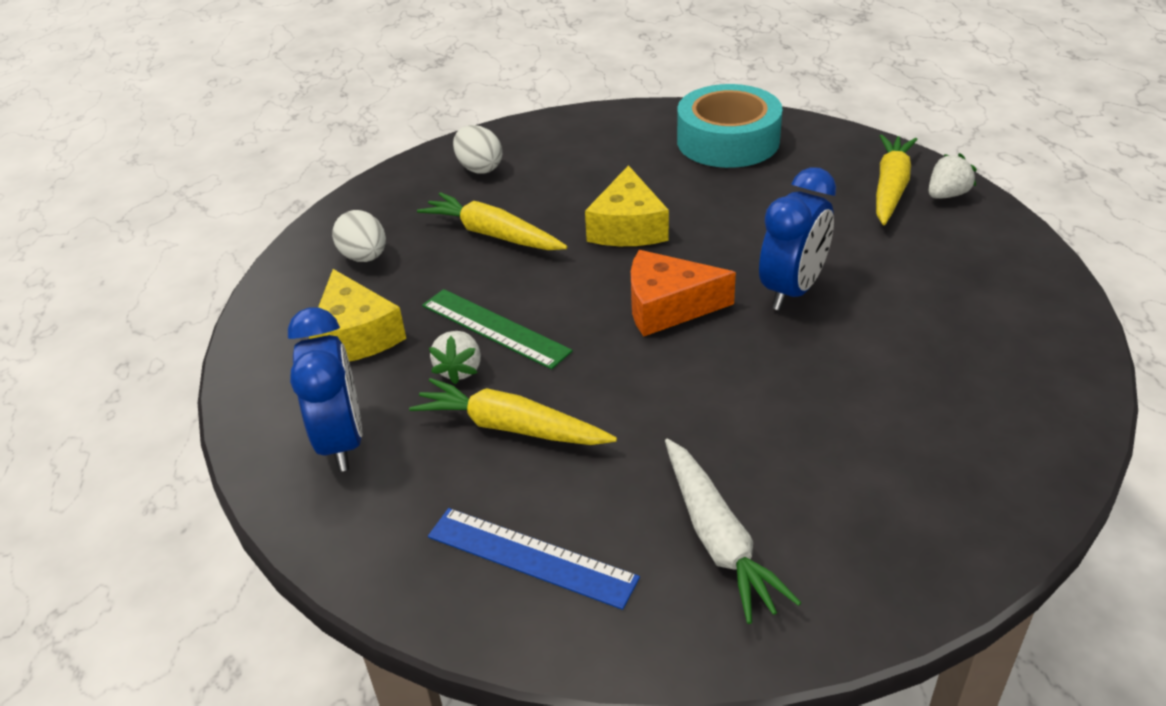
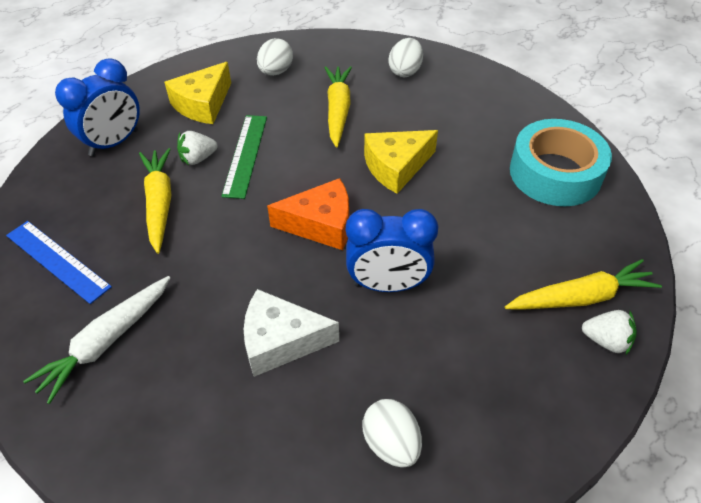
camera: 55 degrees right, 10 degrees up
blue ruler [428,508,640,610] -> blue ruler turned 45 degrees counterclockwise [6,221,112,304]
orange cheese [631,250,736,337] -> orange cheese turned 120 degrees clockwise [267,178,349,250]
none -> white cheese [244,289,339,377]
none -> white egg [363,399,422,468]

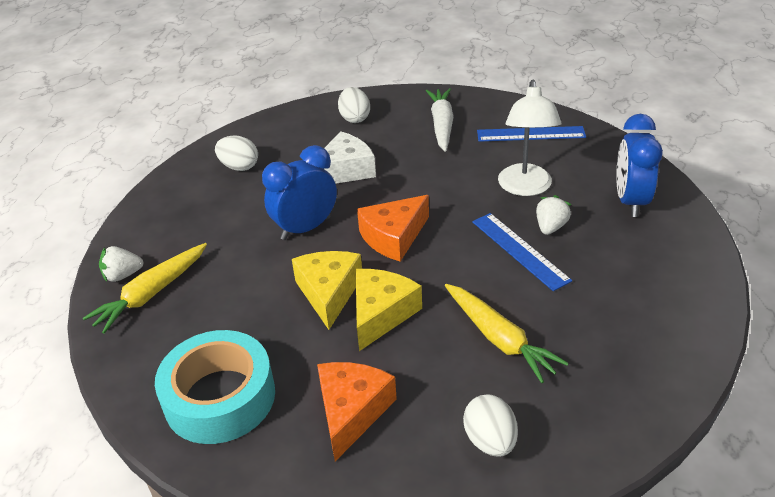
camera: 145 degrees right, 10 degrees down
yellow carrot [139,148,171,254] -> white lamp [498,80,562,196]
yellow cheese [164,62,231,124] -> yellow cheese moved to [292,251,362,330]
green ruler [221,115,267,199] -> blue ruler [472,213,572,291]
white egg [257,38,293,76] -> white egg moved to [338,87,370,123]
none -> orange cheese [317,362,397,461]

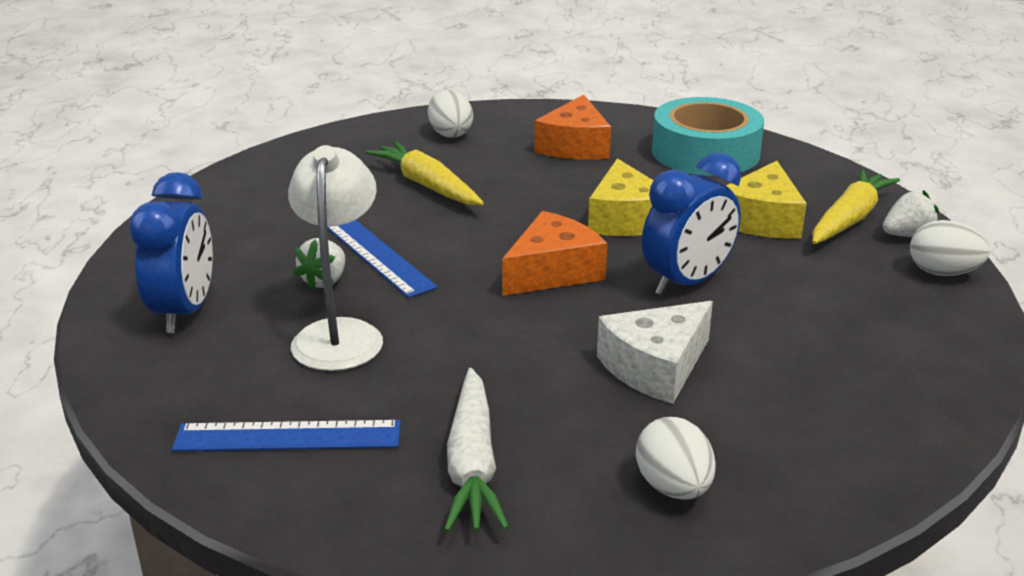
camera: 175 degrees right, 10 degrees down
white egg [215,135,258,171] -> white egg moved to [910,220,990,276]
yellow cheese [356,269,422,351] -> yellow cheese moved to [726,161,807,238]

